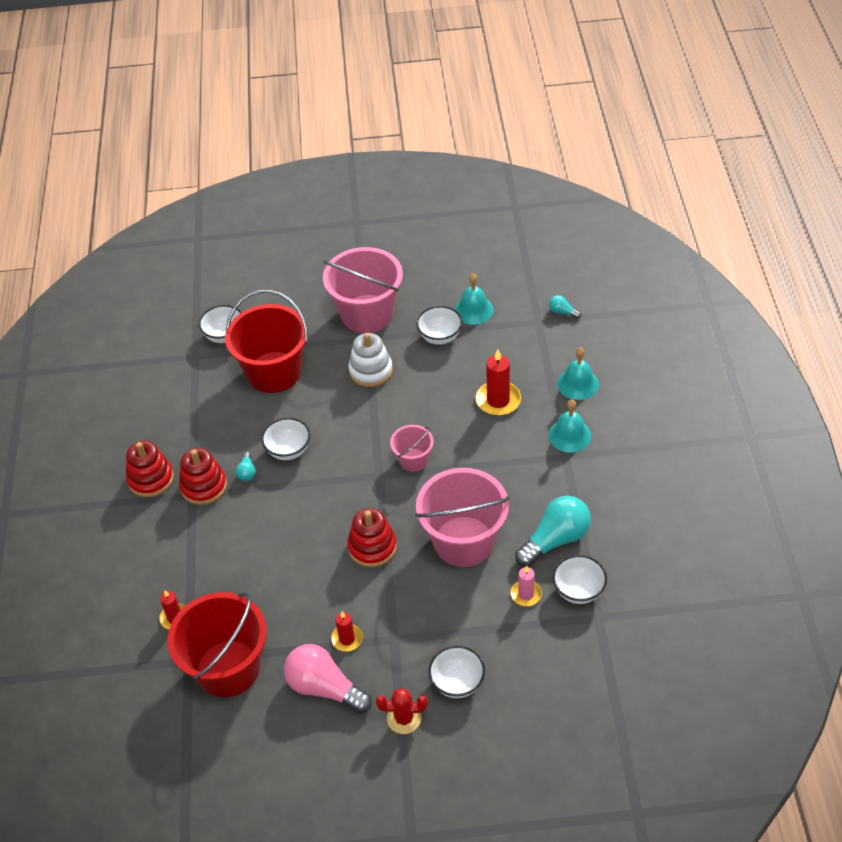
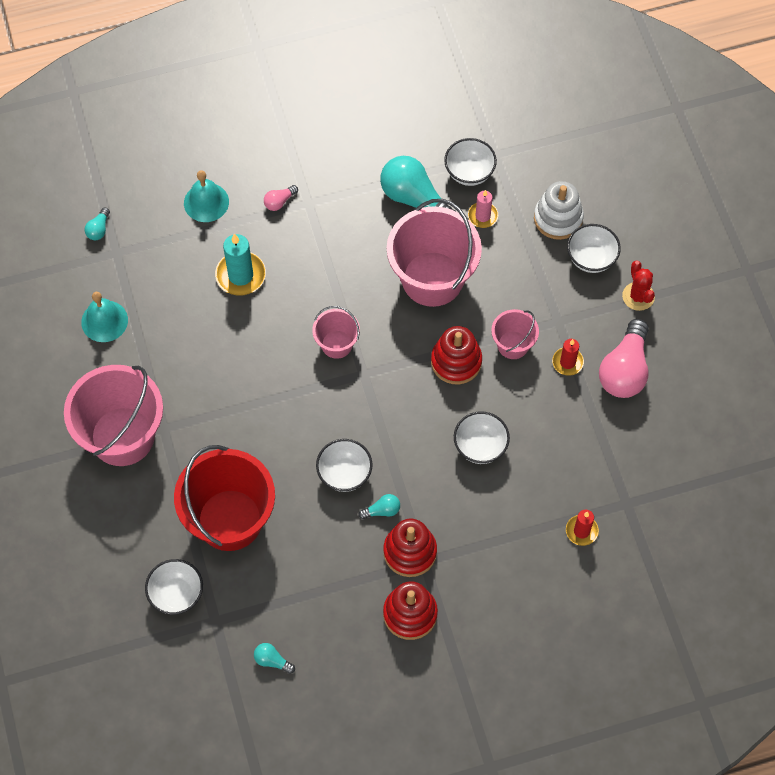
camera: 105 degrees left, 15 degrees up
red bucket [168,592,267,697] -> none
white stacking toy [348,333,393,387] -> white stacking toy moved to [534,181,584,240]
white bowl [416,306,463,345] -> white bowl moved to [454,411,510,464]
red candle [476,350,521,416] -> turquoise candle [215,234,266,296]
turquoise bell [549,399,591,453] -> pink light bulb [264,185,298,211]
none -> turquoise light bulb [254,643,295,674]
none -> pink bucket [491,309,539,359]

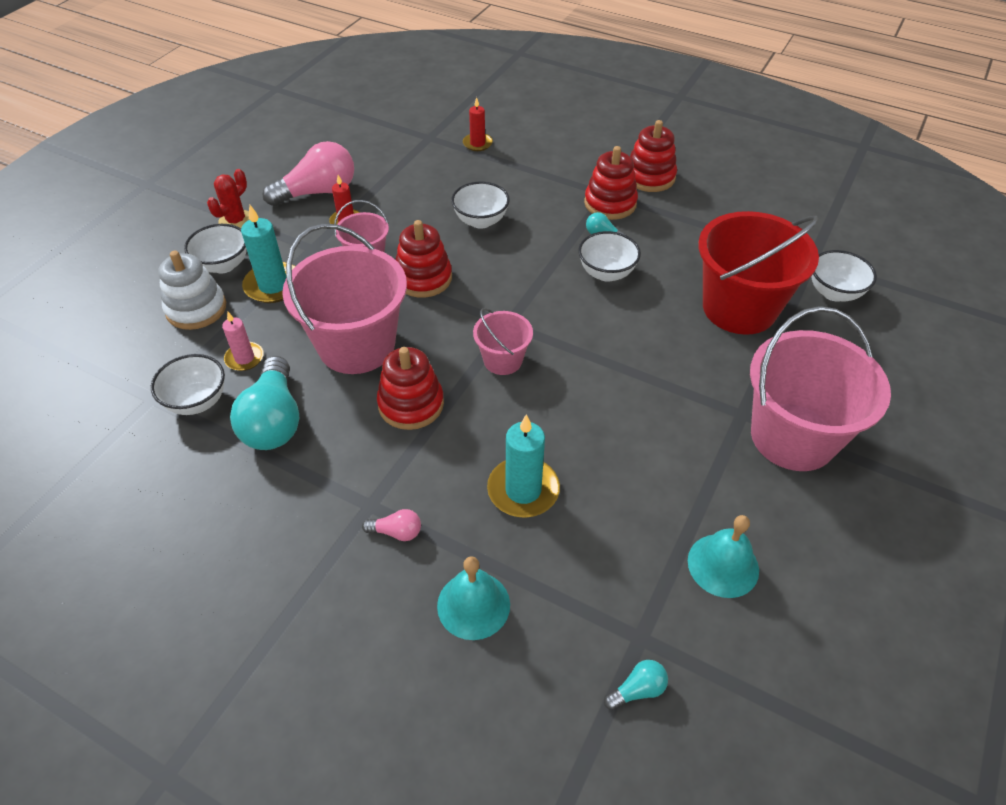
camera: 135 degrees left, 15 degrees down
turquoise light bulb [254,643,295,674] -> none
none -> turquoise candle [241,205,295,303]
none -> red stacking toy [377,347,444,430]

